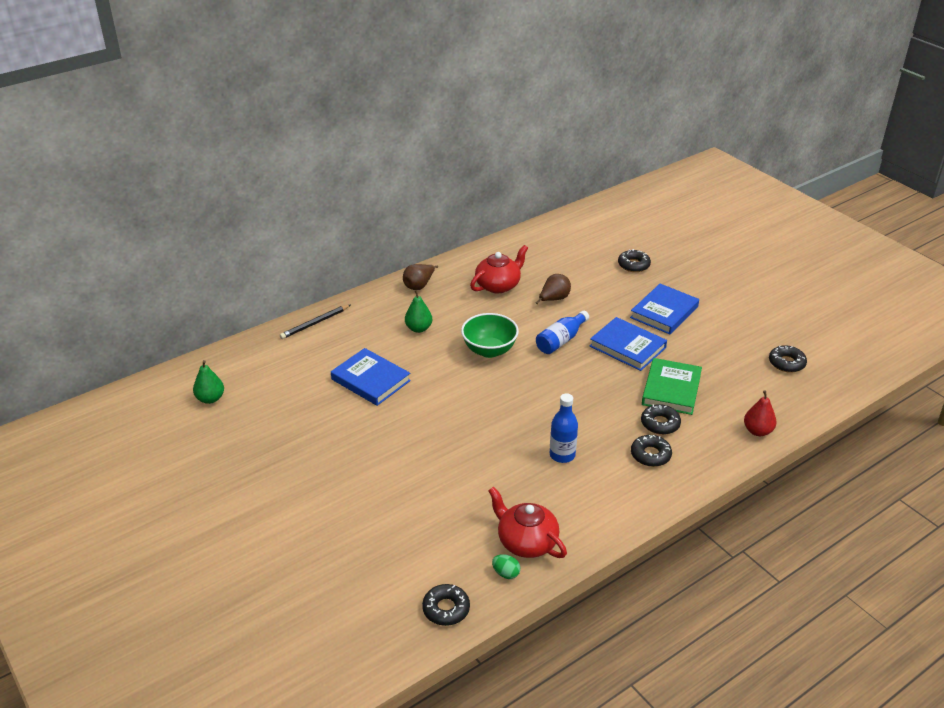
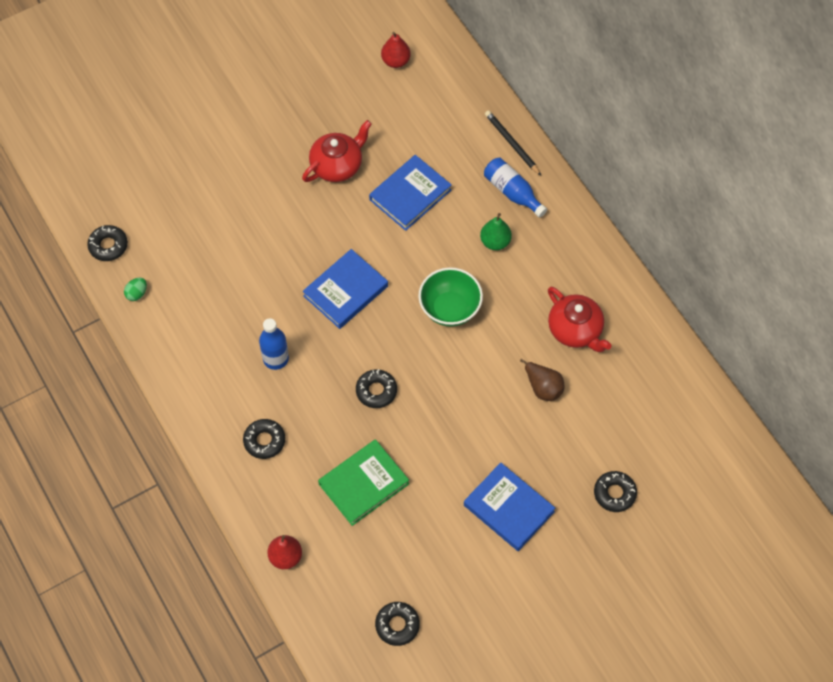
camera: 95 degrees right, 25 degrees up
green pear [193,360,224,404] -> red pear [381,32,411,68]
brown pear [403,264,438,290] -> none
red teapot [488,487,567,558] -> red teapot moved to [302,120,372,182]
blue bottle [536,311,589,354] -> blue bottle moved to [484,158,547,218]
blue book [590,317,667,371] -> blue book moved to [303,249,388,329]
black donut [641,404,681,435] -> black donut moved to [356,369,397,408]
green book [642,358,702,415] -> green book turned 60 degrees counterclockwise [318,439,409,526]

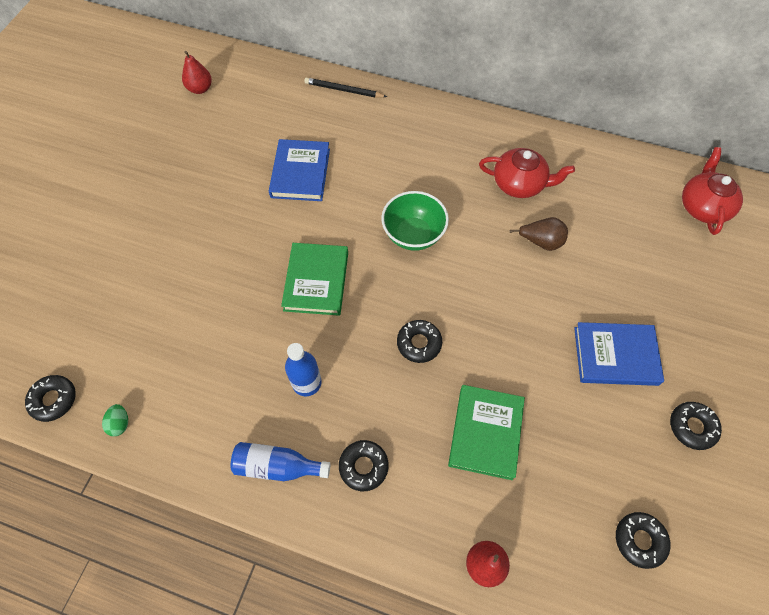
camera: 40 degrees left, 0 degrees up
red teapot [302,120,372,182] -> red teapot moved to [682,147,743,235]
blue book [303,249,388,329] -> green book [281,243,348,316]
green pear [480,213,512,250] -> none
blue bottle [484,158,547,218] -> blue bottle moved to [231,442,331,481]
black donut [594,471,637,512] -> black donut moved to [670,402,722,450]

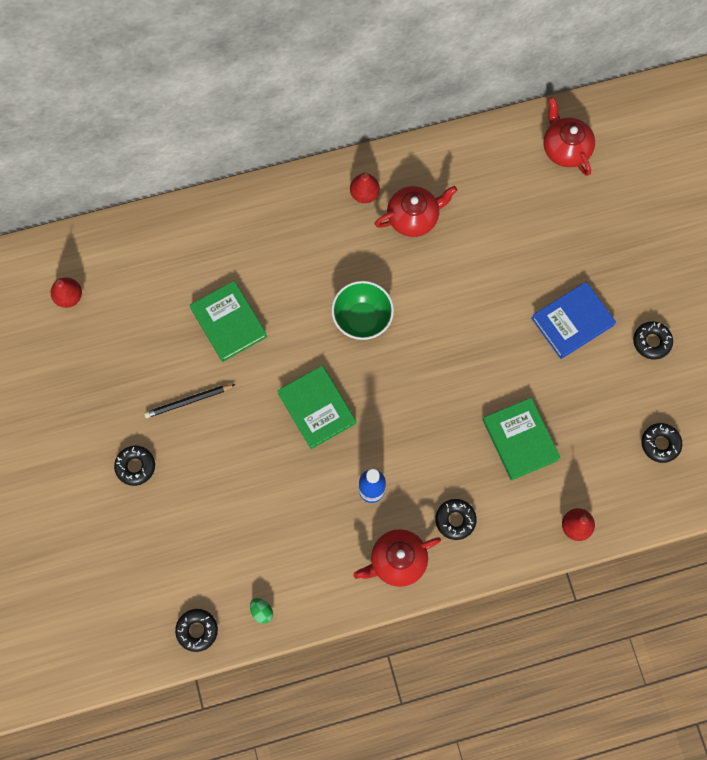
camera: 35 degrees left, 10 degrees up
blue bottle [231,442,331,481] -> red teapot [353,529,441,587]
blue book [269,139,330,201] -> green book [190,281,267,362]
black pencil [304,78,387,98] -> black pencil moved to [144,384,236,418]
black donut [397,320,442,363] -> black donut moved to [114,446,155,486]
brown pear [510,217,568,251] -> none
none -> red pear [350,173,380,203]

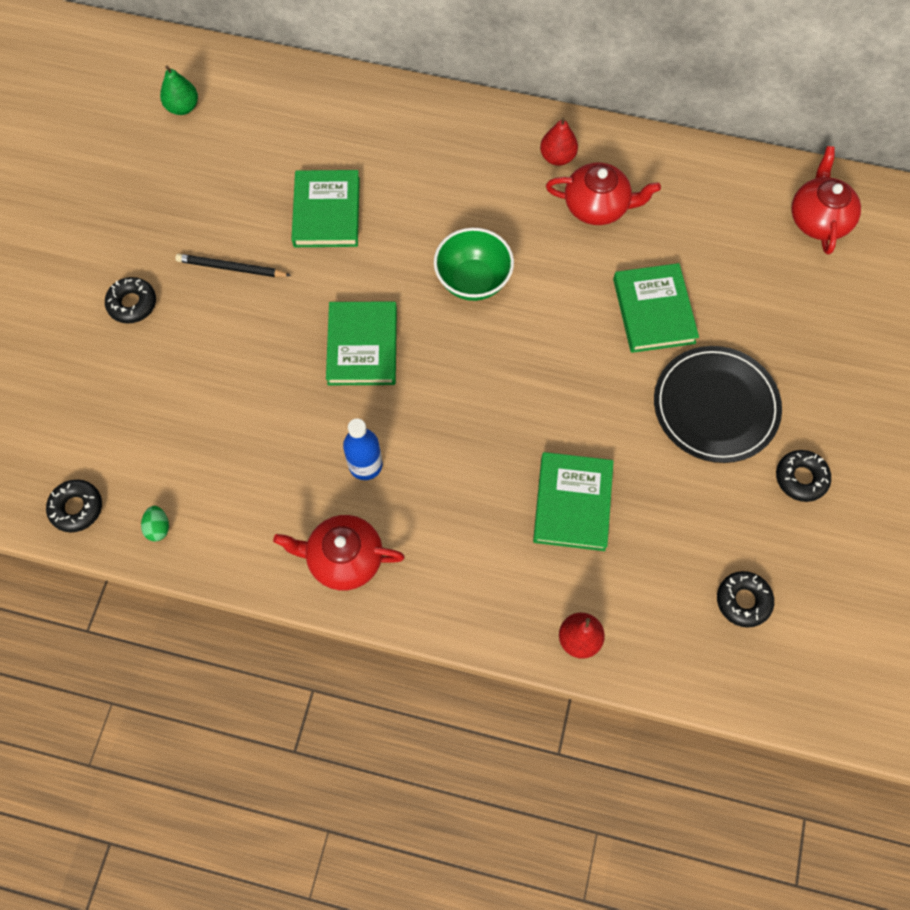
camera: 30 degrees right, 5 degrees down
red pear [51,277,82,308] -> green pear [160,65,198,115]
black donut [435,499,477,540] -> none
blue book [531,282,616,359] -> black plate [654,346,782,463]
none -> green book [613,263,699,353]

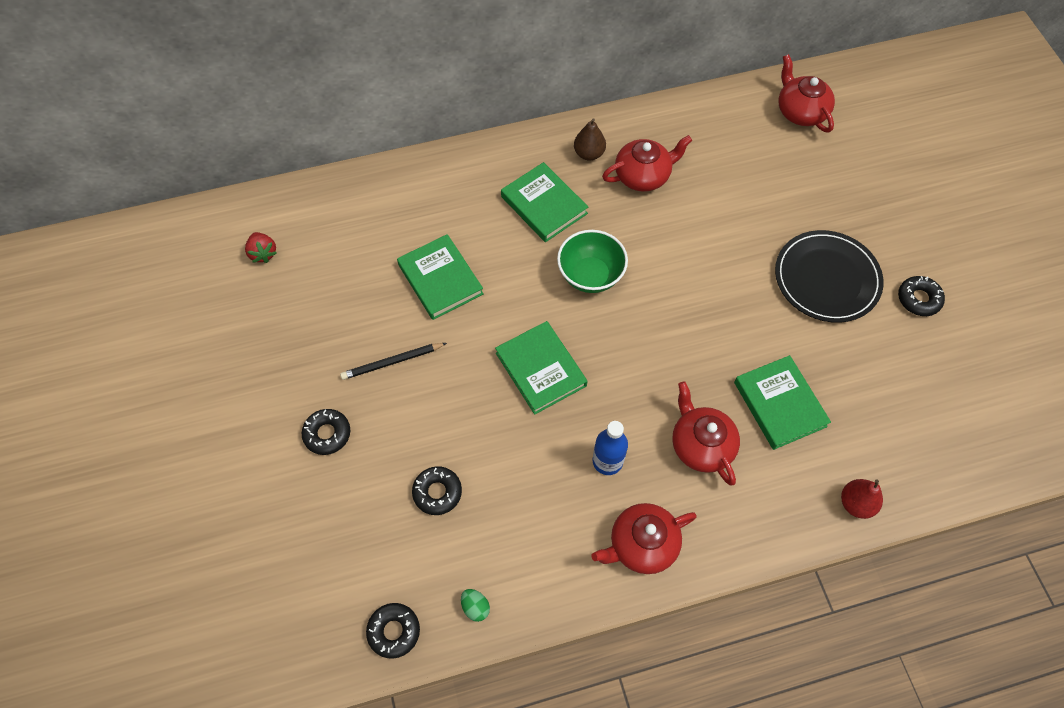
camera: 30 degrees left, 5 degrees down
green pear [160,65,198,115] -> red strawberry [245,232,276,263]
red pear [540,117,578,166] -> brown pear [574,118,606,160]
green book [613,263,699,353] -> green book moved to [501,162,588,242]
black donut [717,571,774,628] -> black donut moved to [412,466,462,515]
none -> red teapot [672,381,740,485]

